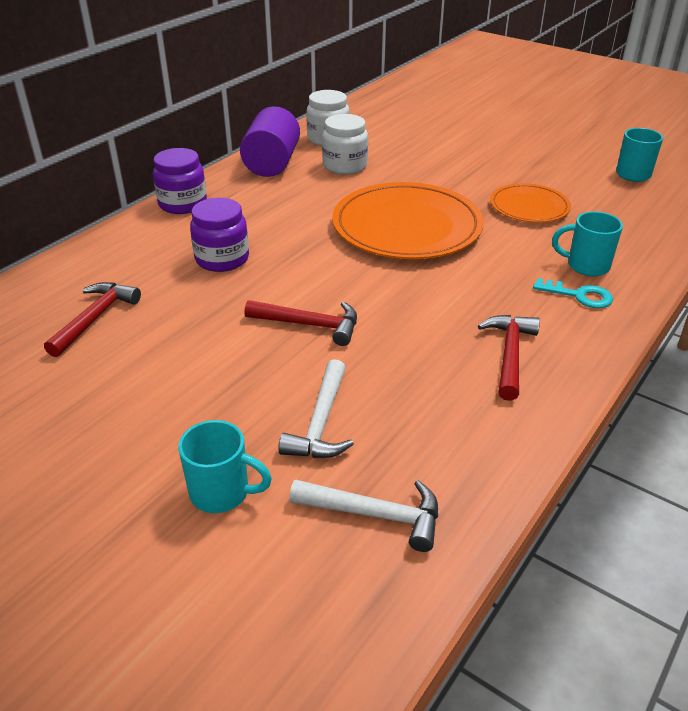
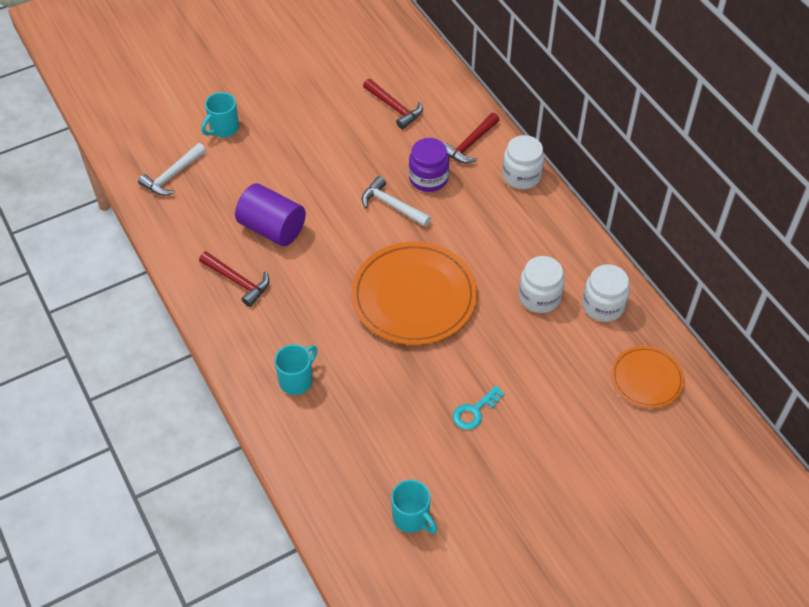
camera: 115 degrees right, 15 degrees up
purple jar [153,148,207,214] -> white jar [502,135,544,189]
purple cylinder [240,107,300,177] -> purple cylinder moved to [235,183,306,246]
red hammer [245,300,357,346] -> red hammer moved to [444,113,500,163]
white hammer [278,359,354,458] -> white hammer moved to [362,176,431,227]
orange plate [490,183,571,223] -> orange plate moved to [611,346,685,408]
turquoise key [533,278,613,308] -> turquoise key moved to [453,386,505,430]

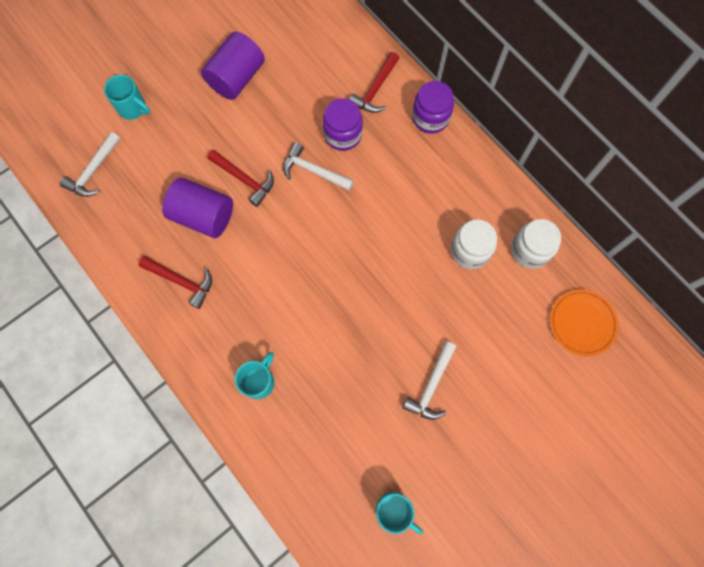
camera: 10 degrees left, 20 degrees up
turquoise mug [201,92,239,137] -> turquoise mug turned 90 degrees counterclockwise [104,75,150,120]
orange plate [351,242,477,345] -> none
red hammer [363,79,423,129] -> red hammer moved to [207,150,274,207]
turquoise key [453,386,505,430] -> white hammer [402,341,456,420]
white jar [502,135,544,189] -> purple jar [412,81,454,134]
none -> purple cylinder [201,32,265,100]

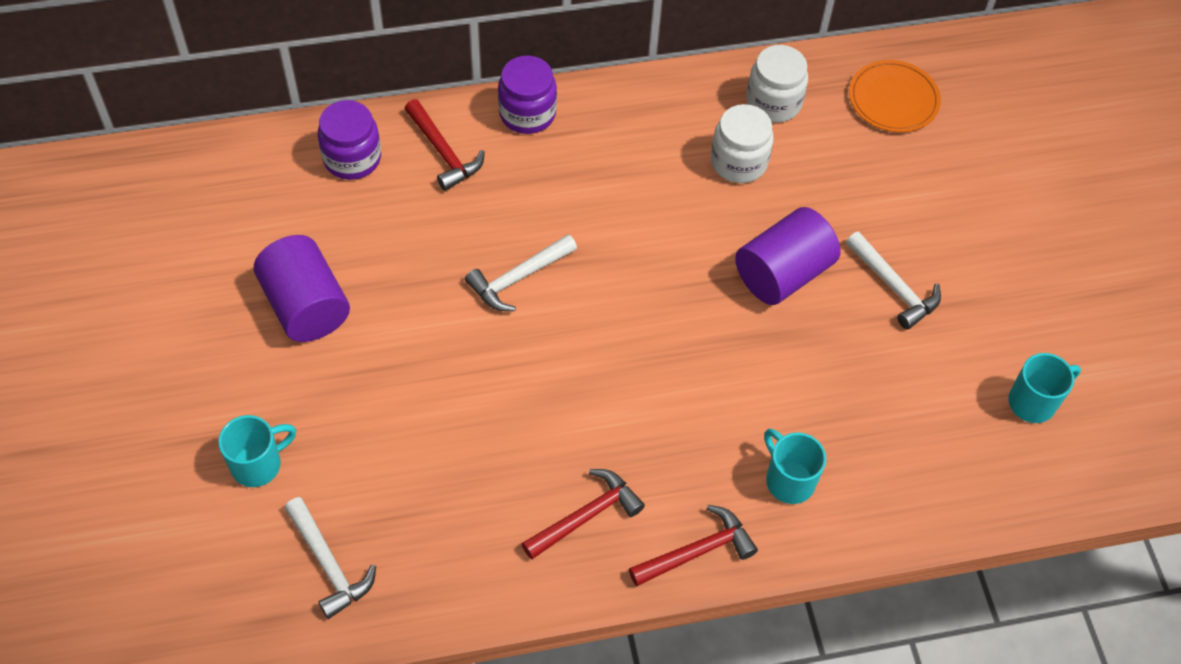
camera: 65 degrees left, 15 degrees down
purple cylinder [162,178,233,238] -> purple cylinder moved to [735,207,840,305]
red hammer [207,150,274,207] -> red hammer moved to [629,505,758,587]
purple jar [323,98,363,151] -> purple jar moved to [318,100,381,180]

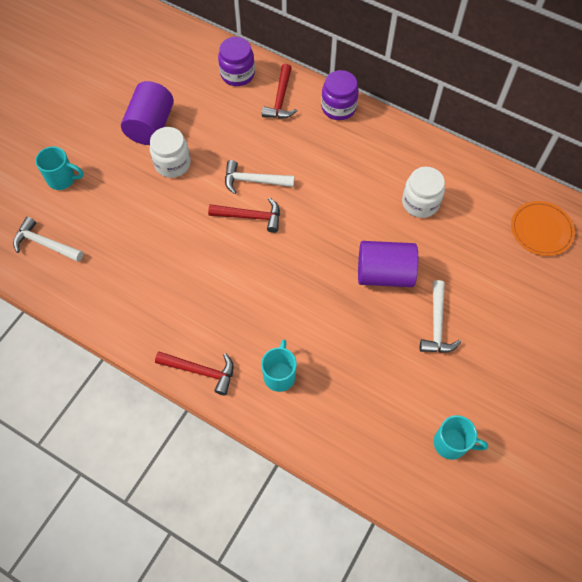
camera: 45 degrees right, 5 degrees up
white hammer [284,497,376,619] -> white hammer turned 105 degrees clockwise [13,217,83,262]
red hammer [521,469,645,560] -> red hammer moved to [208,198,280,233]
white jar [746,45,808,123] -> white jar moved to [150,127,191,178]

